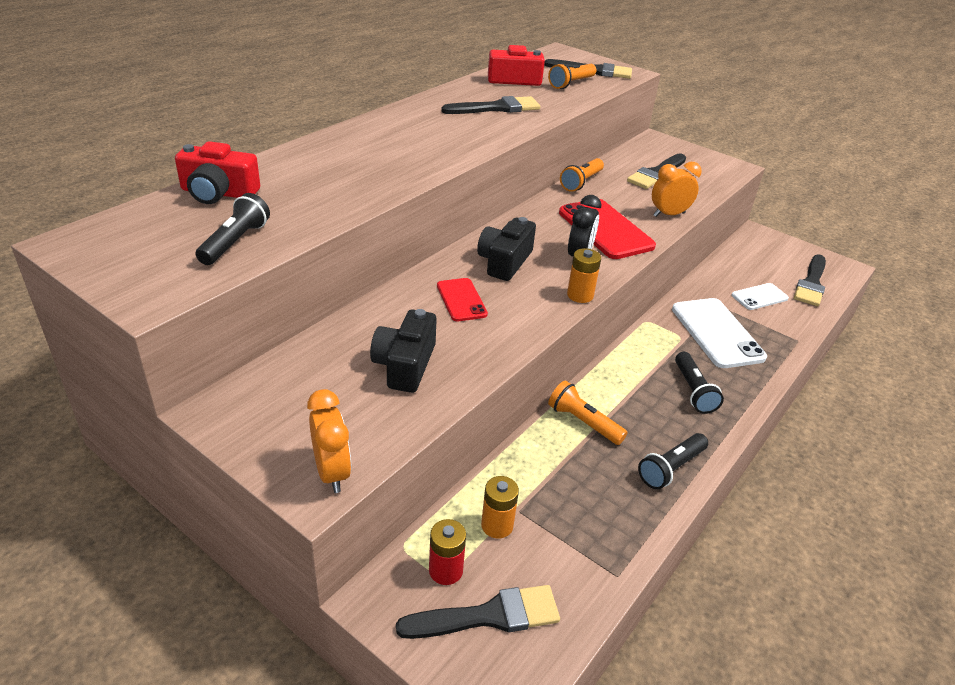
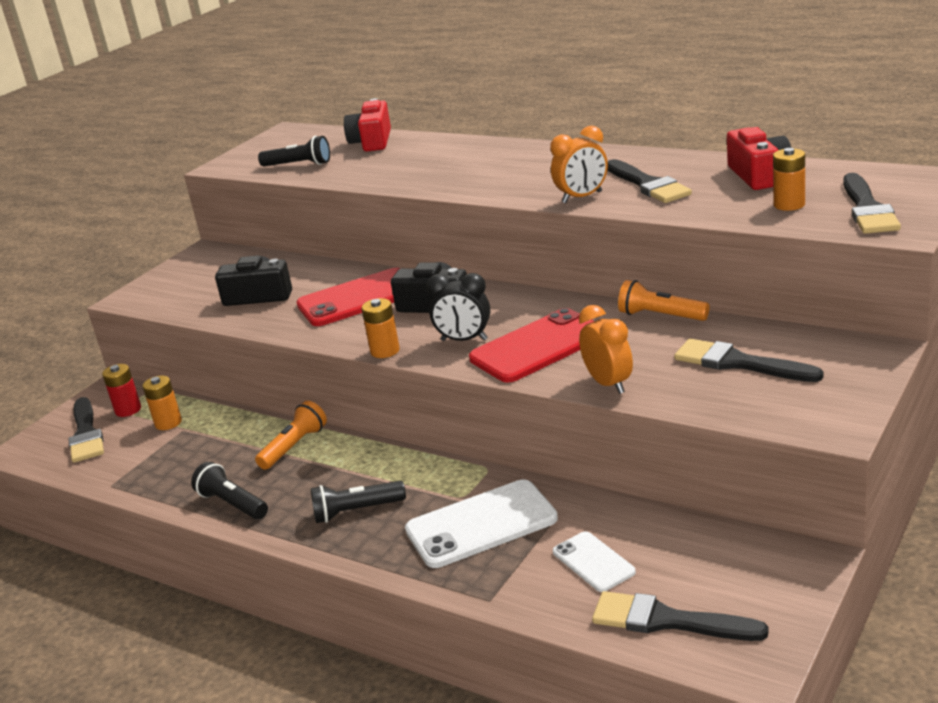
camera: 90 degrees right, 10 degrees down
orange clock [307,389,351,493] -> orange clock moved to [550,126,608,203]
red phone [437,278,488,321] -> red phone [297,268,400,326], size x1.79
orange flashlight [548,63,596,89] -> orange battery [773,148,805,211]

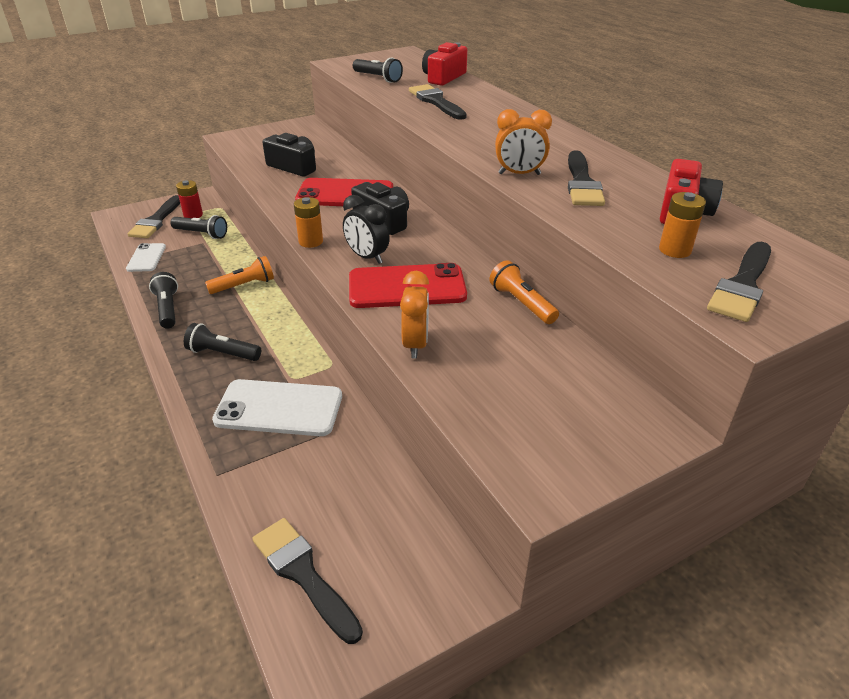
camera: 25 degrees right, 10 degrees up
orange battery [142,375,182,430] -> black flashlight [170,215,227,239]
white phone [553,531,636,592] -> white phone moved to [126,243,166,272]
black brush [674,338,823,382] -> black brush moved to [409,84,467,120]

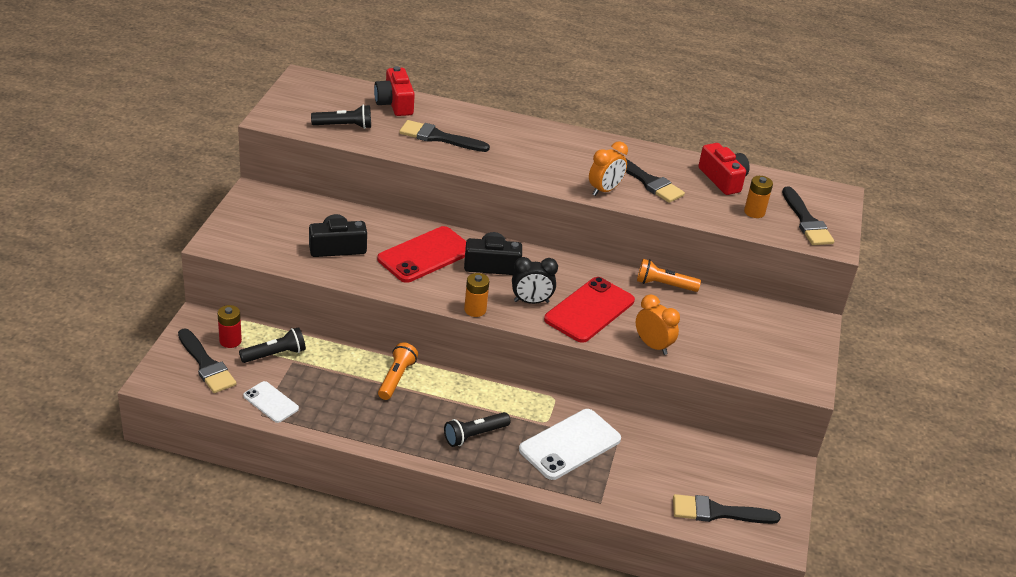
camera: 50 degrees left, 0 degrees up
black flashlight [149,272,178,329] -> none

